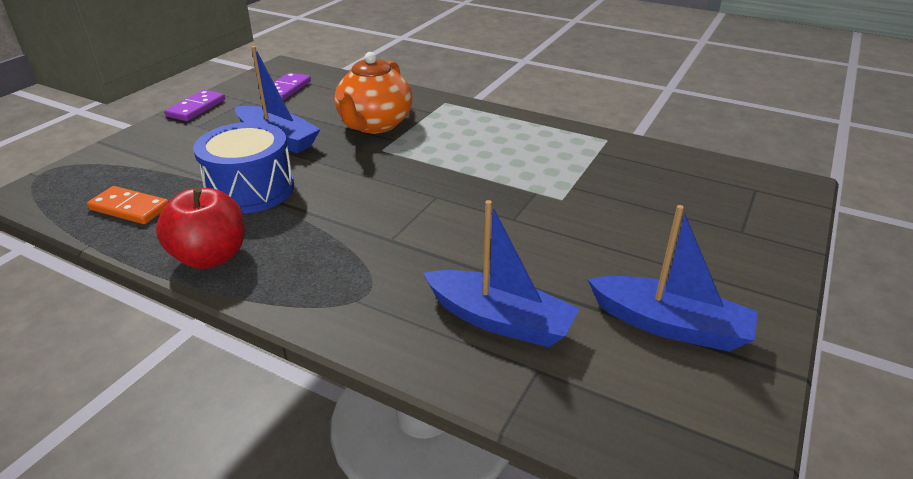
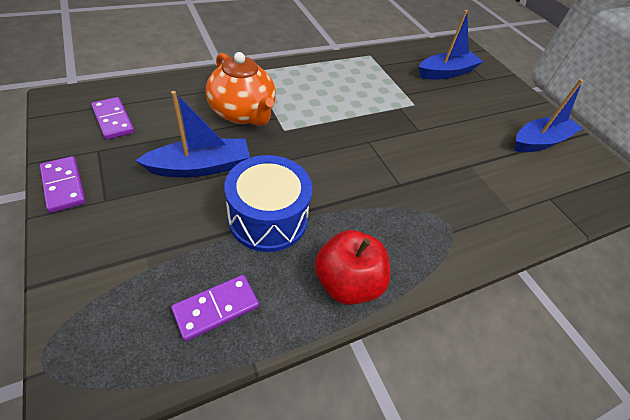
camera: 60 degrees left, 15 degrees up
orange domino [87,186,169,224] -> purple domino [171,275,259,342]
blue boat [423,200,580,347] -> blue boat moved to [419,10,483,79]

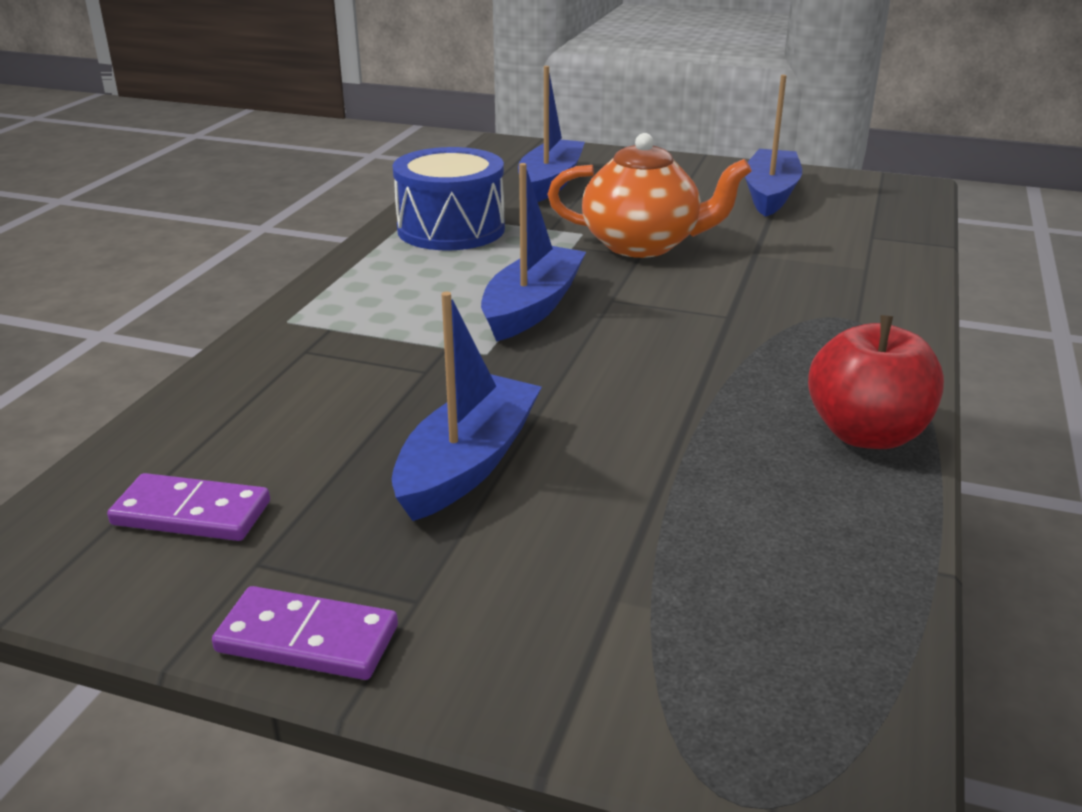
camera: 40 degrees left, 20 degrees down
purple domino [171,275,259,342] -> none
orange teapot [206,52,276,126] -> orange teapot moved to [548,133,752,258]
blue drum [224,155,313,252] -> blue drum moved to [392,147,505,250]
none -> blue boat [481,163,586,342]

